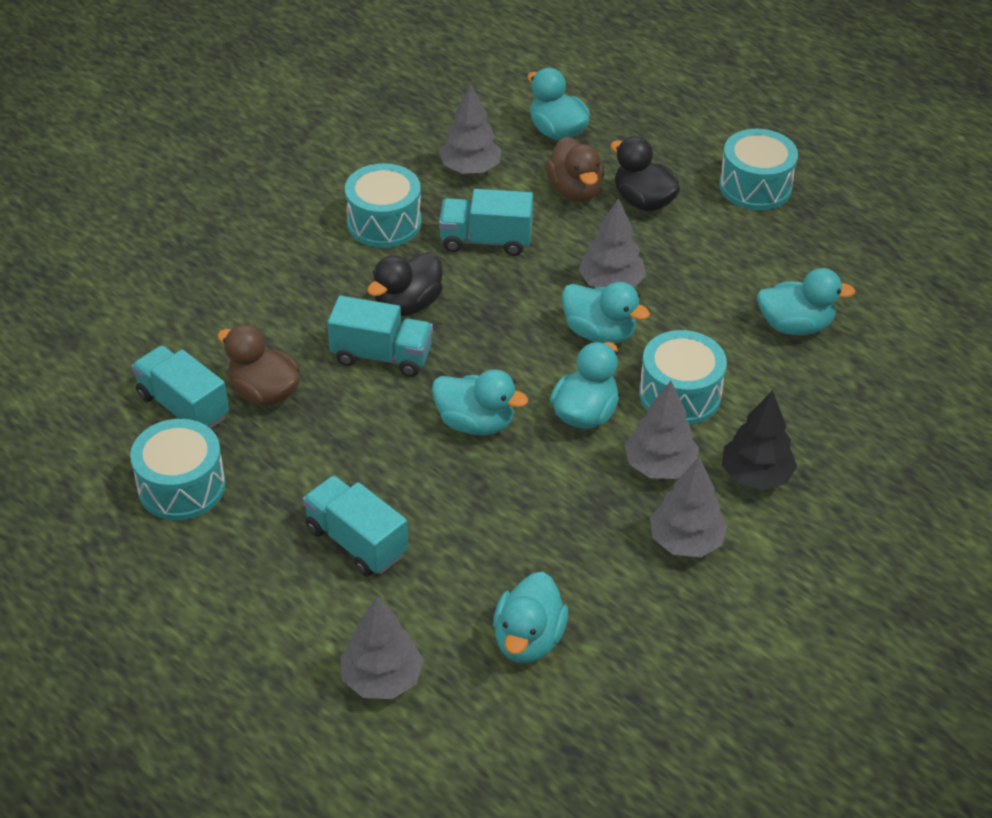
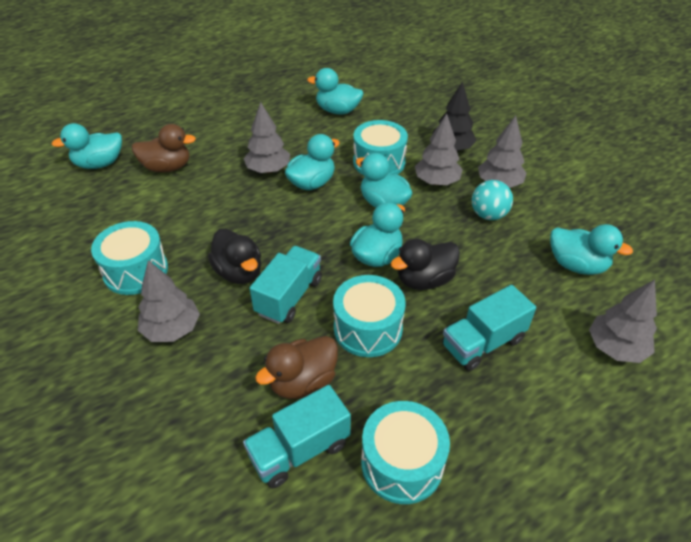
camera: 75 degrees left, 0 degrees up
grey tree [439,84,502,174] -> grey tree moved to [138,260,200,342]
turquoise truck [439,189,533,256] -> none
black duck [610,136,680,211] -> black duck moved to [390,239,460,290]
turquoise drum [719,129,798,210] -> turquoise drum moved to [333,275,406,357]
turquoise duck [757,268,855,335] -> turquoise duck turned 90 degrees counterclockwise [307,68,363,114]
none -> turquoise ball [472,180,513,220]

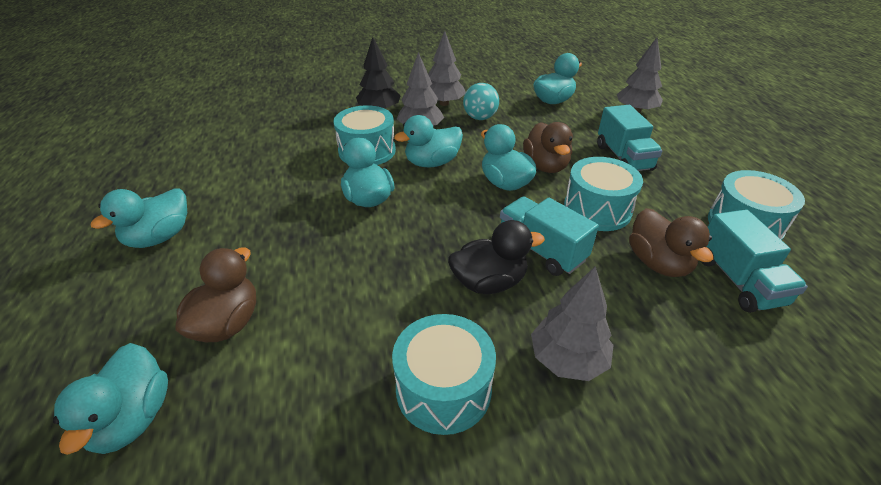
camera: 70 degrees left, 5 degrees down
grey tree [243,102,290,173] -> none
turquoise duck [307,68,363,114] -> turquoise duck moved to [90,188,187,248]
black duck [390,239,460,290] -> brown duck [523,122,573,173]

